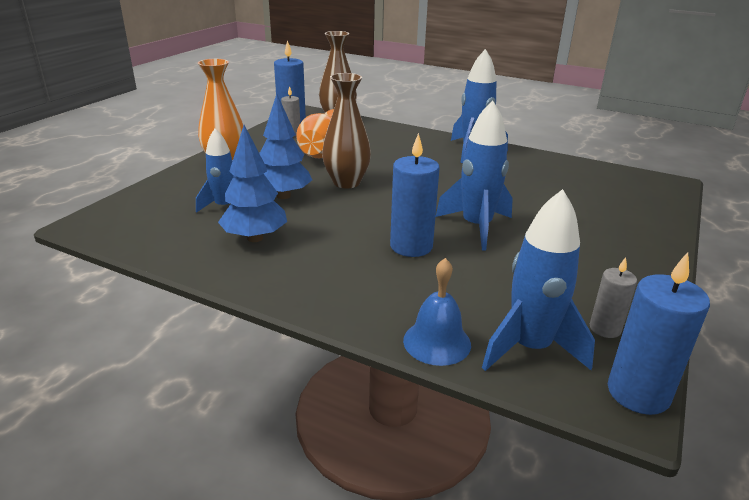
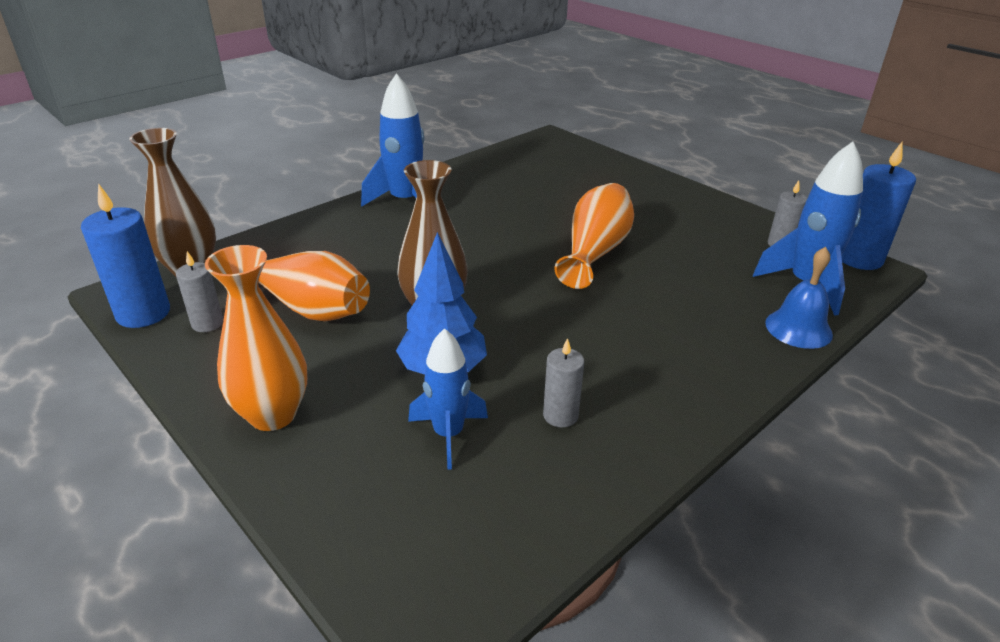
camera: 70 degrees left, 5 degrees up
blue tree [218,125,287,242] -> grey candle [543,338,584,428]
blue candle [390,133,439,257] -> none
blue rocket [435,100,513,250] -> orange vase [555,183,634,289]

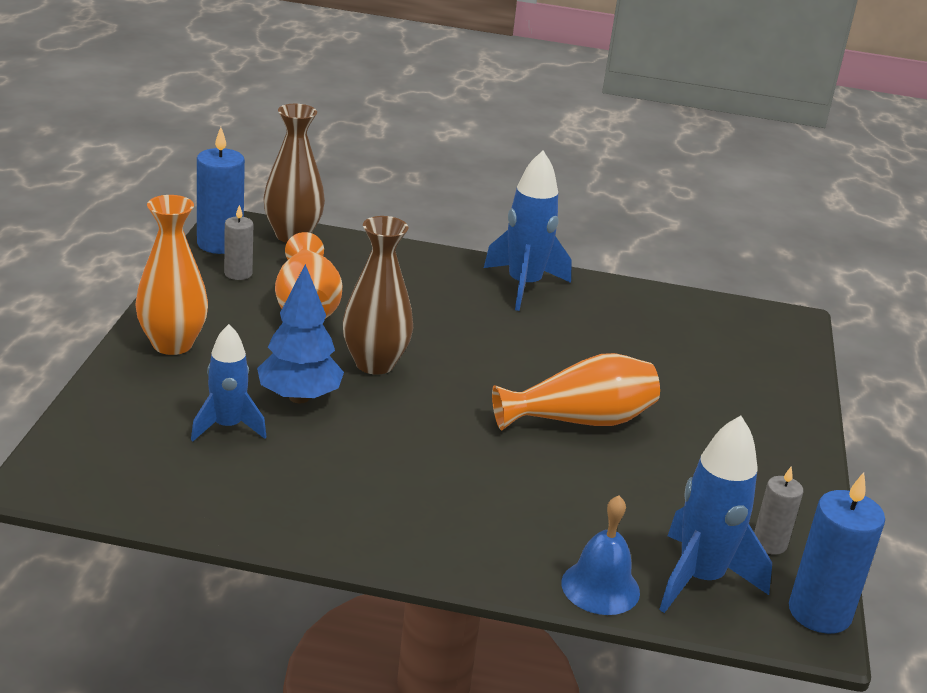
camera: 50 degrees right, 5 degrees down
grey candle [543,338,584,428] -> none

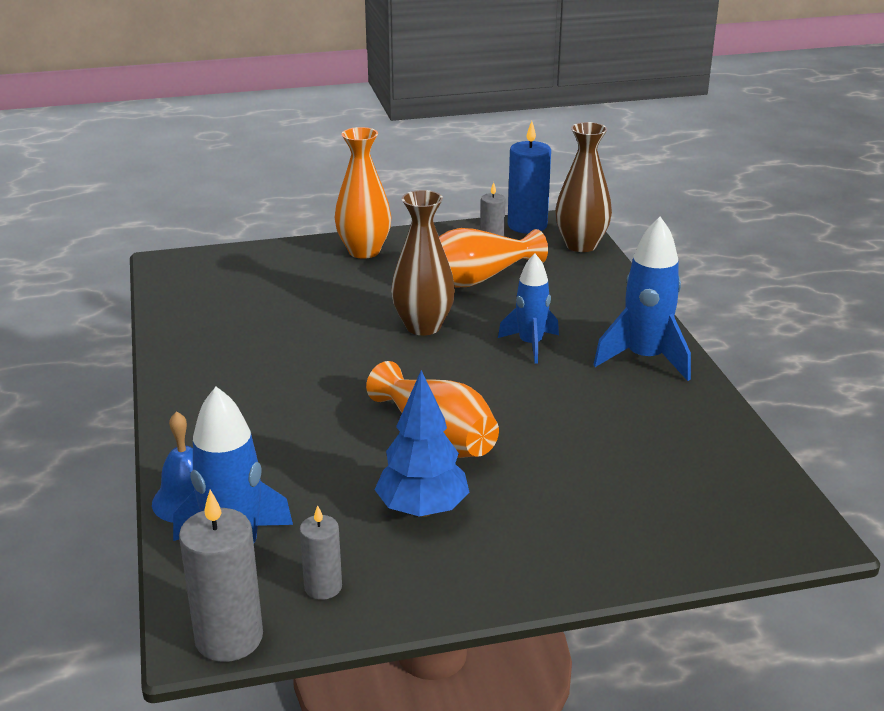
camera: 70 degrees right, 0 degrees up
blue rocket [191,324,266,441] -> blue rocket moved to [498,254,559,364]
blue tree [257,264,344,403] -> blue tree moved to [375,370,470,517]
blue candle [789,472,885,634] -> grey candle [179,490,263,662]

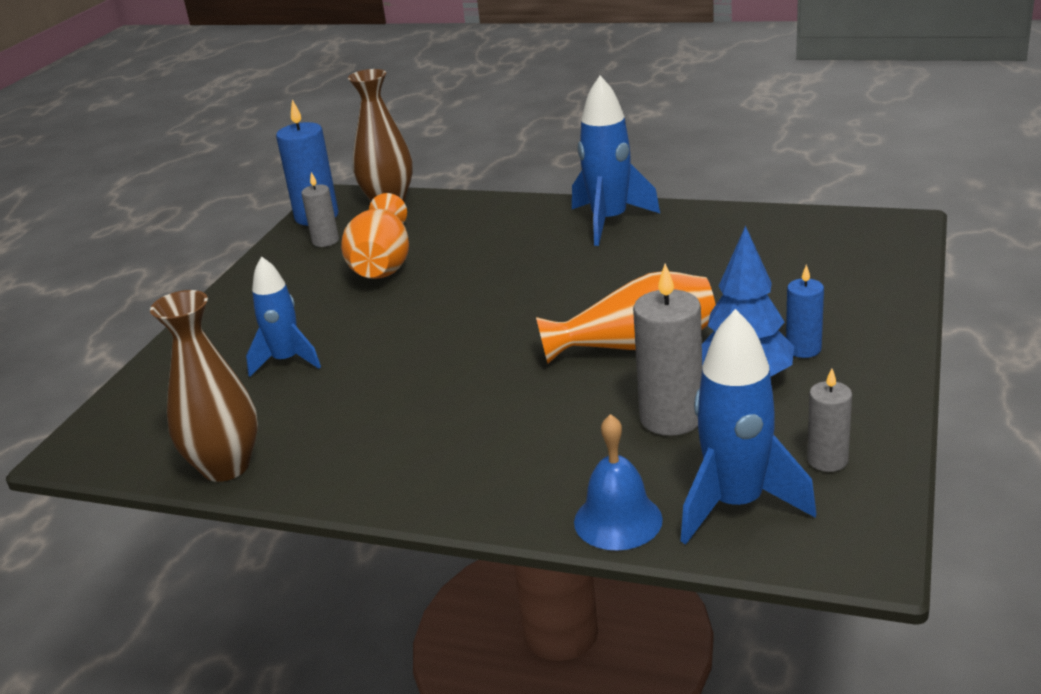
camera: 55 degrees left, 0 degrees up
grey candle [179,490,263,662] -> grey candle moved to [633,263,702,436]
orange vase [335,127,391,259] -> none
brown vase [391,190,455,335] -> brown vase moved to [150,290,258,482]
blue rocket [498,254,559,364] -> blue rocket moved to [246,256,321,377]
none -> blue candle [786,265,824,358]

